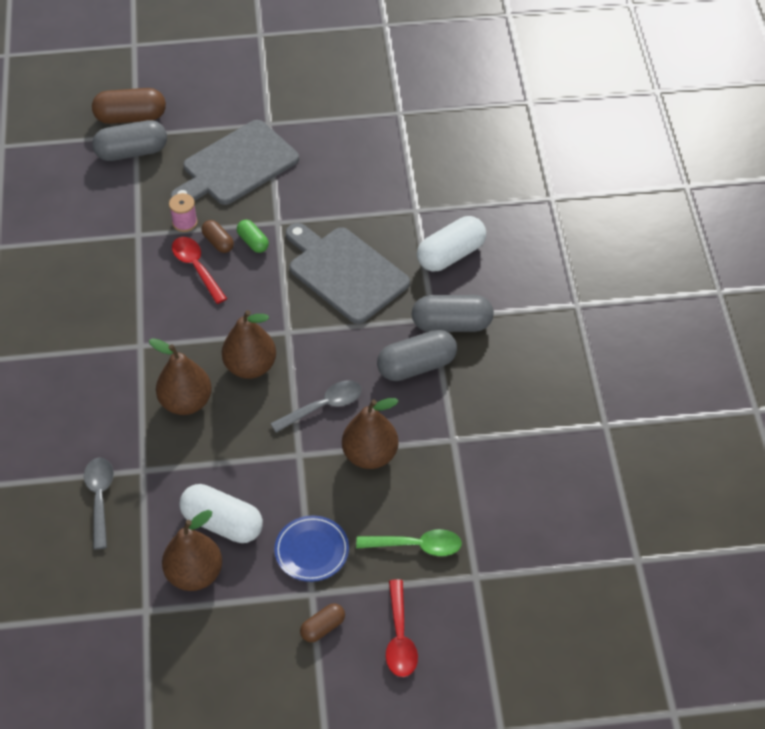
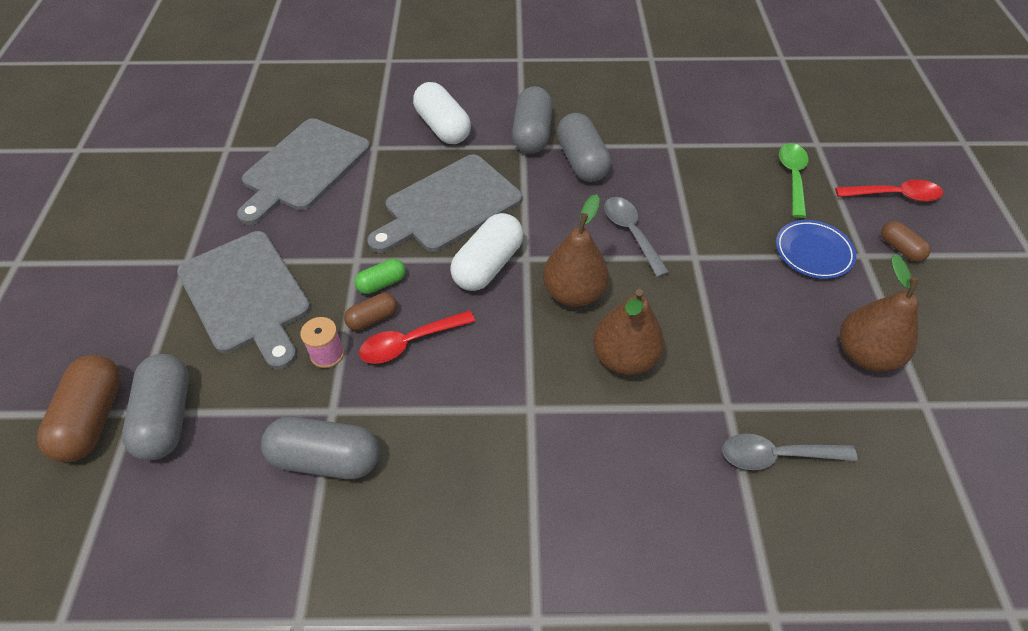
camera: 85 degrees left, 0 degrees up
white capsule [179,484,263,543] -> white capsule moved to [450,213,524,291]
brown pear [342,398,399,469] -> none
none -> grey cutting board [237,118,370,225]
none -> grey capsule [261,417,380,479]

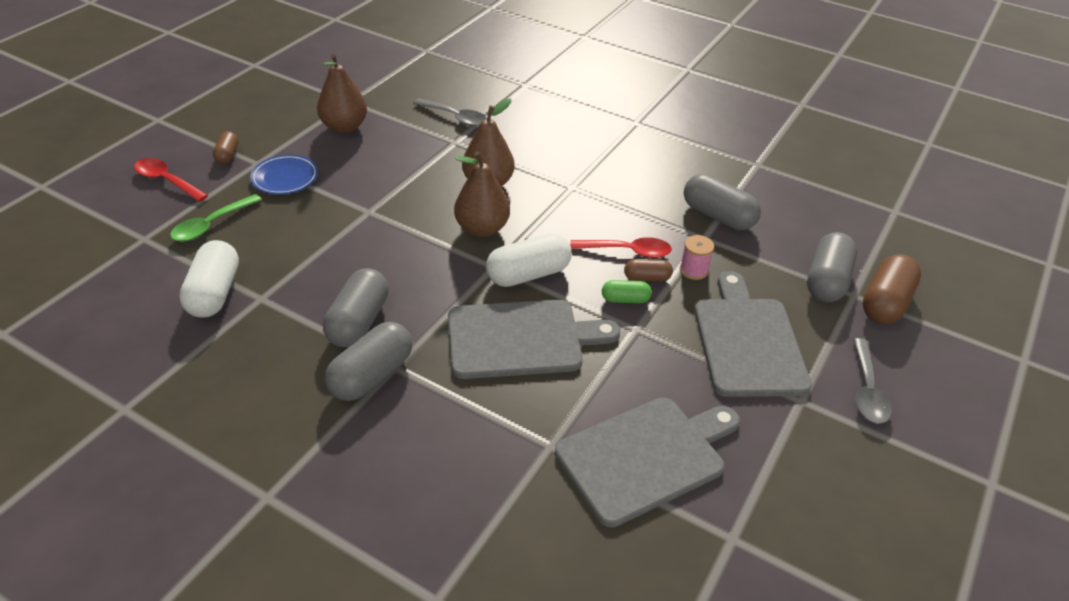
camera: 150 degrees left, 10 degrees down
white capsule [413,82,471,144] -> white capsule moved to [179,240,239,318]
grey spoon [604,197,670,277] -> grey spoon moved to [853,338,892,424]

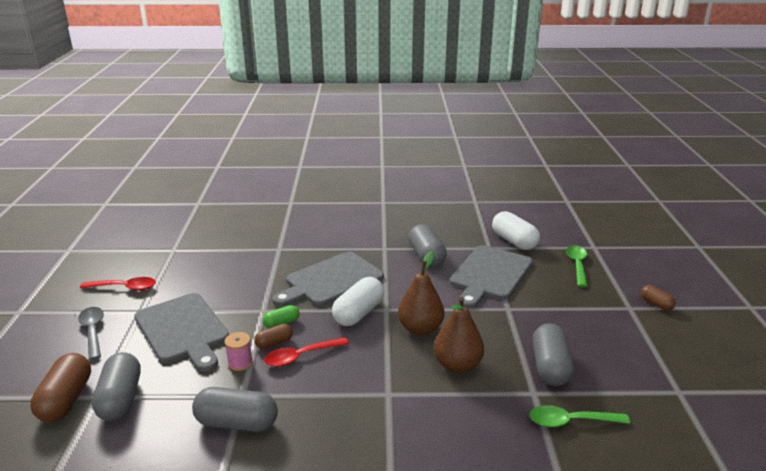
camera: 150 degrees right, 15 degrees down
red spoon [134,158,208,202] -> red spoon moved to [80,277,156,291]
blue plate [250,155,318,194] -> none
brown pear [317,54,367,133] -> none
grey capsule [325,322,412,401] -> grey capsule moved to [533,323,574,386]
grey spoon [413,98,487,127] -> green spoon [530,405,630,427]
grey cutting board [555,397,740,527] -> grey cutting board moved to [450,245,533,308]

